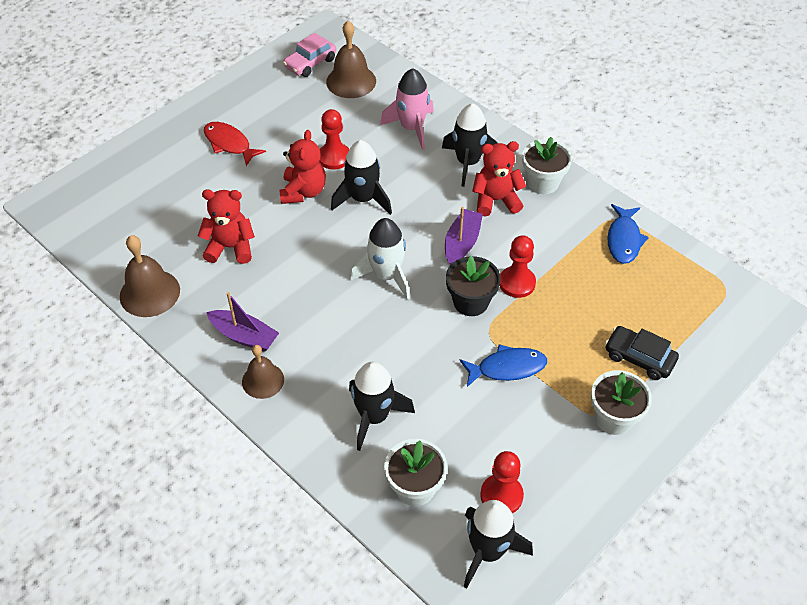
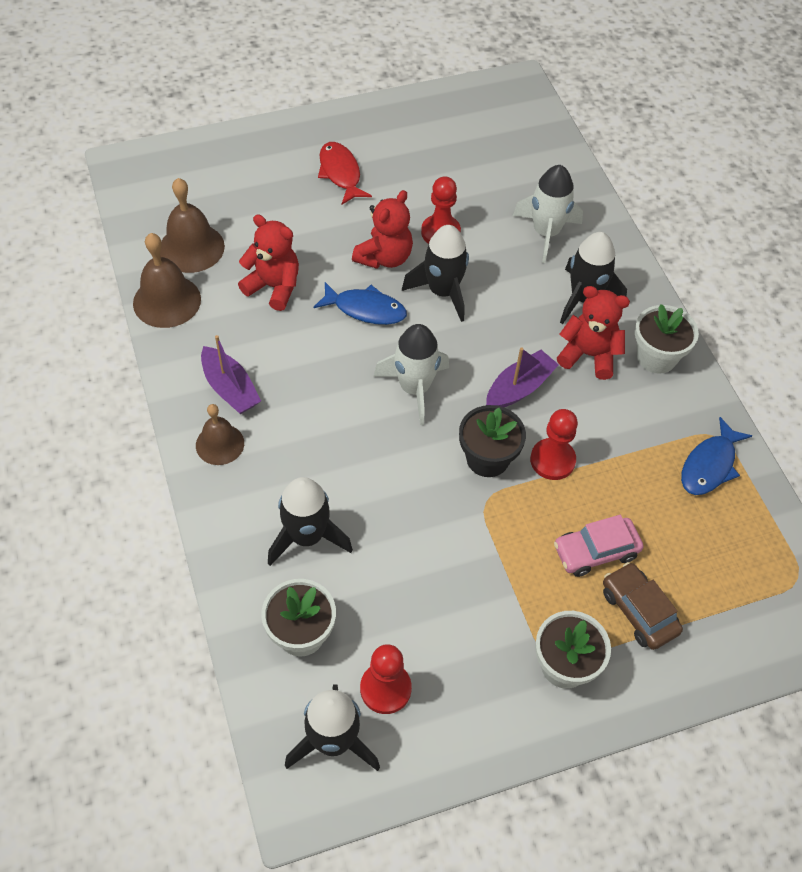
camera: 25 degrees right, 5 degrees up
pink car [283,33,336,77] -> pink car moved to [554,515,643,577]
brown bell [326,21,376,98] -> brown bell moved to [160,178,225,273]
pink rocket [380,68,434,150] -> white rocket [513,165,583,263]
blue fish [459,344,547,387] -> blue fish moved to [314,282,407,325]
black car [605,326,679,380] -> brown car [603,562,683,650]

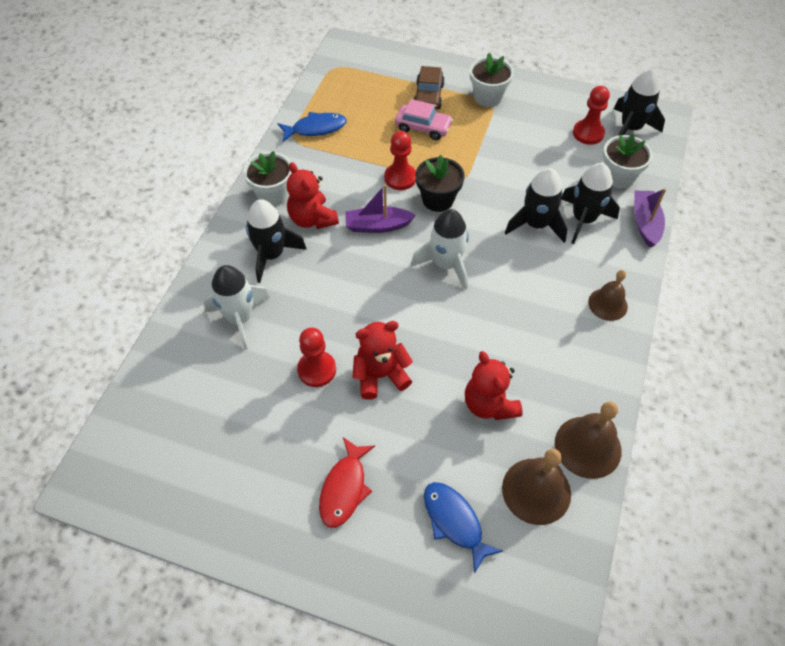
camera: 140 degrees left, 0 degrees up
purple boat [201,335,261,414] -> purple boat moved to [634,188,666,248]
blue fish [314,282,407,325] -> blue fish moved to [424,482,503,574]
black rocket [402,225,469,322] -> black rocket moved to [505,168,567,243]

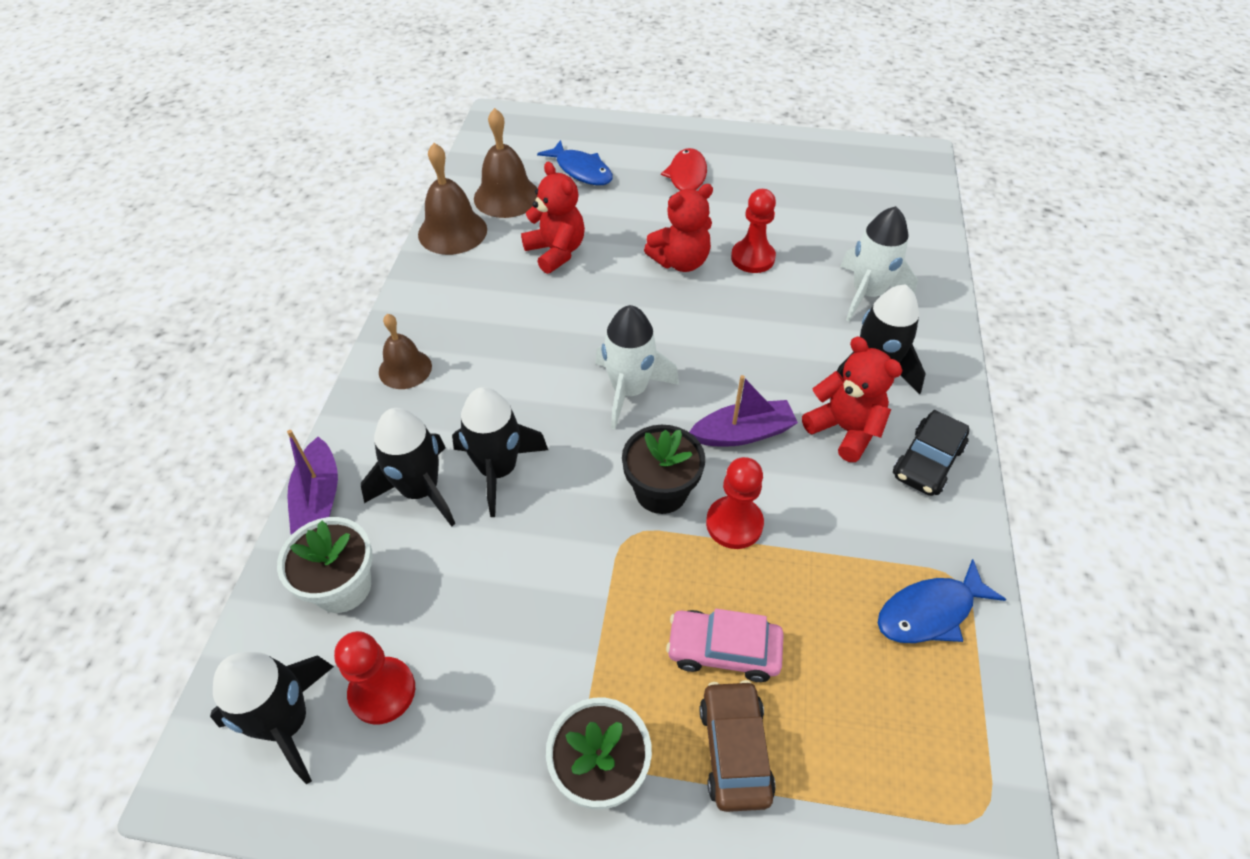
camera: 170 degrees right, 5 degrees down
white flower pot [243,151,292,206] -> black car [893,410,969,496]

